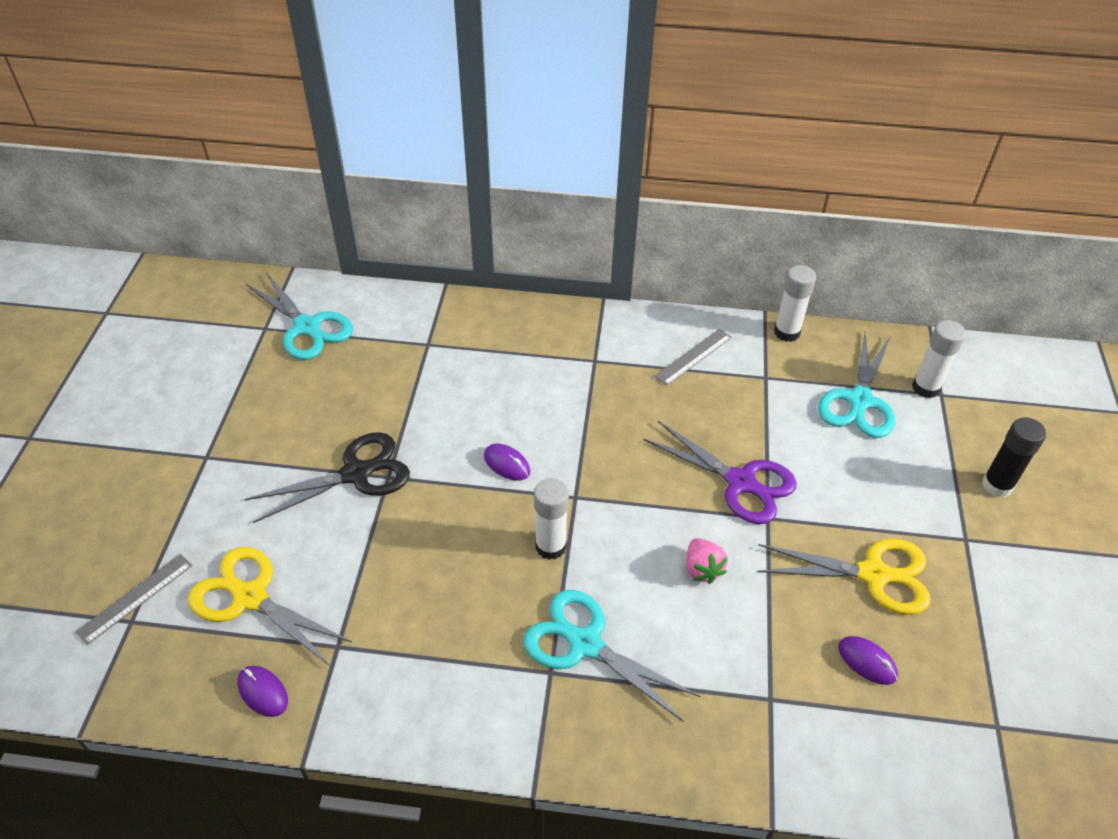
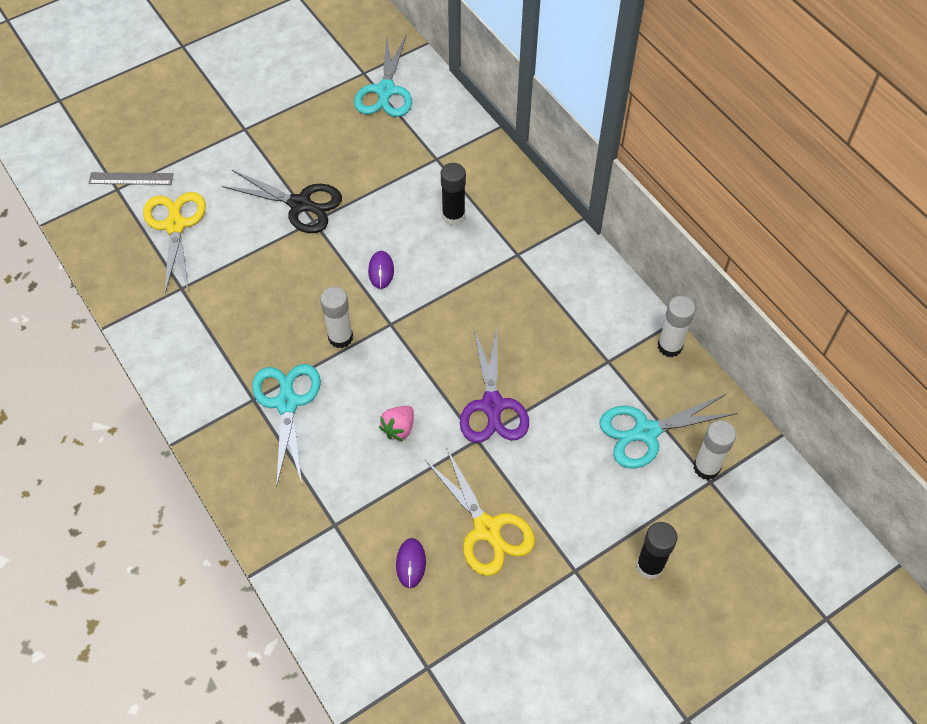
camera: 50 degrees right, 10 degrees up
purple mouse [237,666,288,717] -> none
grey ruler [654,329,732,386] -> none
none -> black glue stick [441,163,466,226]

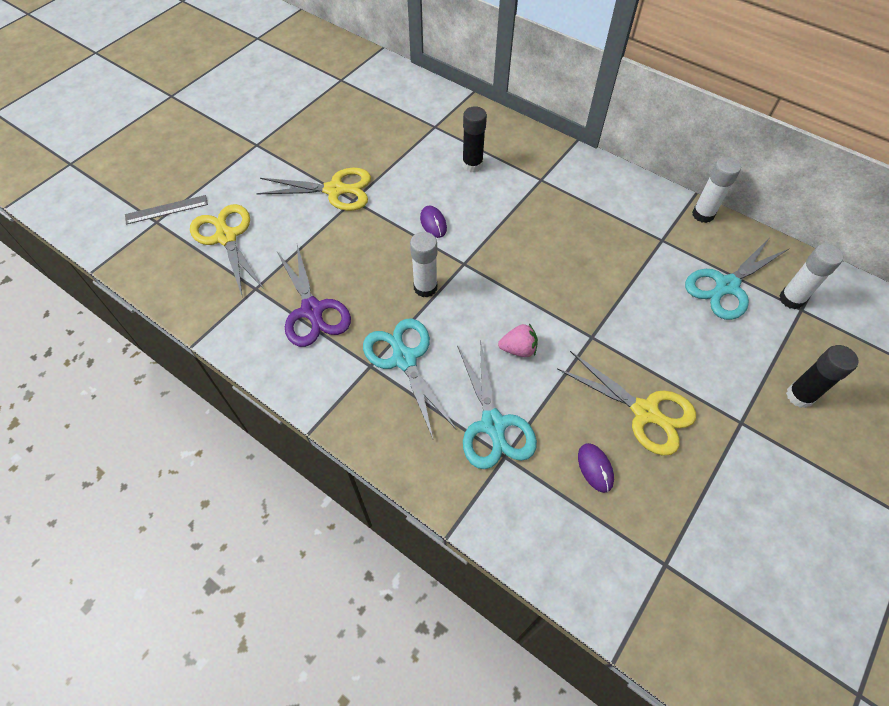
camera: 20 degrees left, 0 degrees up
black scissors [222,170,342,233] -> yellow scissors [256,168,371,211]
turquoise scissors [354,34,412,117] -> turquoise scissors moved to [457,340,537,469]
pink strawberry [379,406,414,441] -> pink strawberry turned 105 degrees counterclockwise [498,324,538,357]
purple scissors [460,327,529,443] -> purple scissors moved to [277,245,351,347]

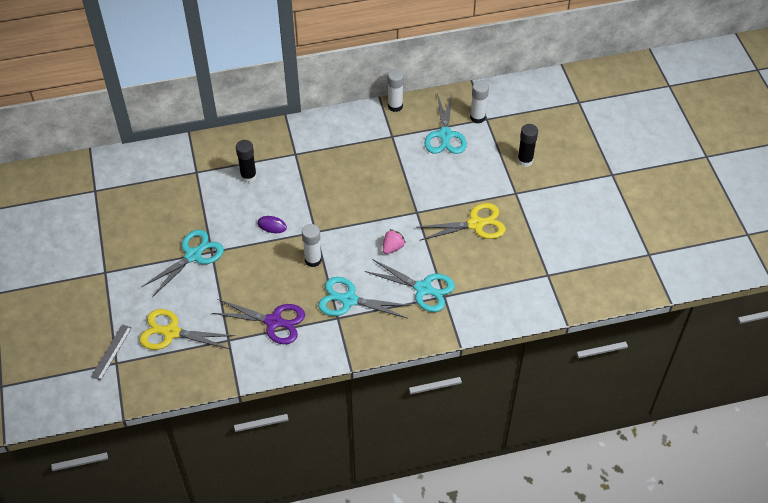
camera: 50 degrees left, 5 degrees down
yellow scissors [256,168,371,211] -> turquoise scissors [142,230,224,297]
purple mouse [578,443,614,493] -> none

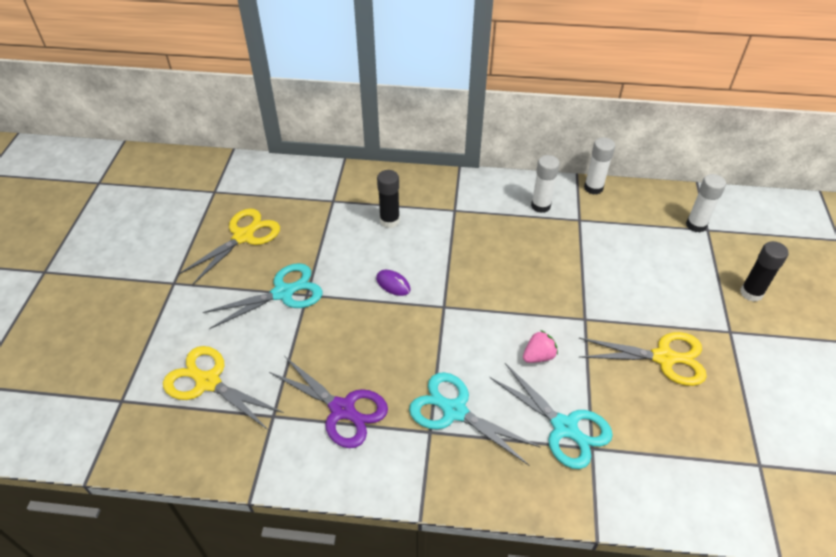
camera: 20 degrees right, 5 degrees down
grey ruler [91,324,132,381] -> none
white glue stick [302,224,322,267] -> white glue stick moved to [531,155,560,213]
turquoise scissors [424,93,467,154] -> none
none -> yellow scissors [179,208,280,284]

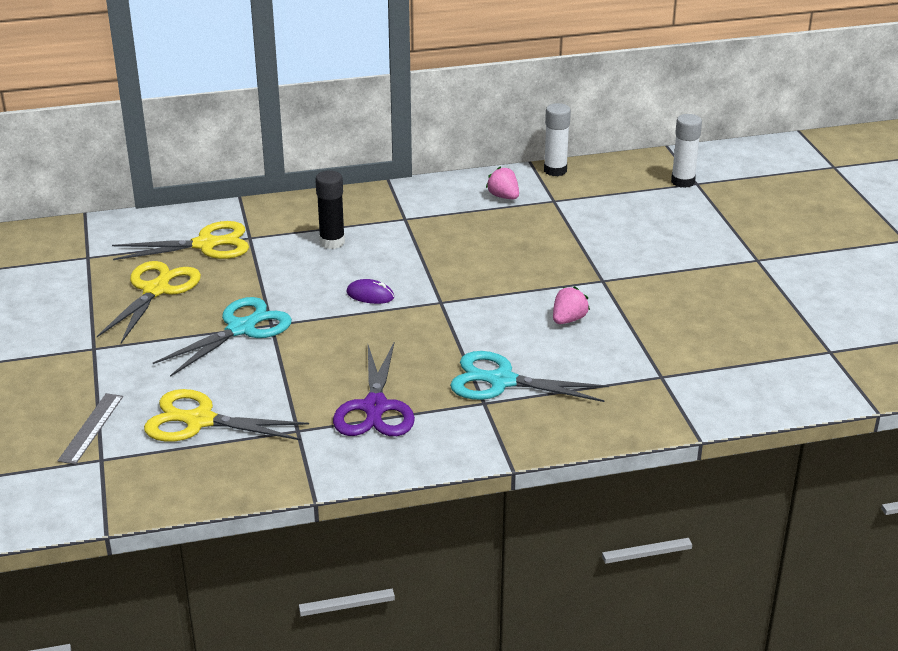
camera: 20 degrees left, 15 degrees down
purple scissors [269,356,388,448] -> purple scissors turned 75 degrees clockwise [333,343,415,436]
turquoise scissors [489,363,613,469] -> none
white glue stick [531,155,560,213] -> pink strawberry [486,166,519,199]
yellow scissors [579,332,707,386] -> yellow scissors moved to [112,221,249,260]
black glue stick [740,241,789,302] -> none
none -> grey ruler [58,393,123,465]

